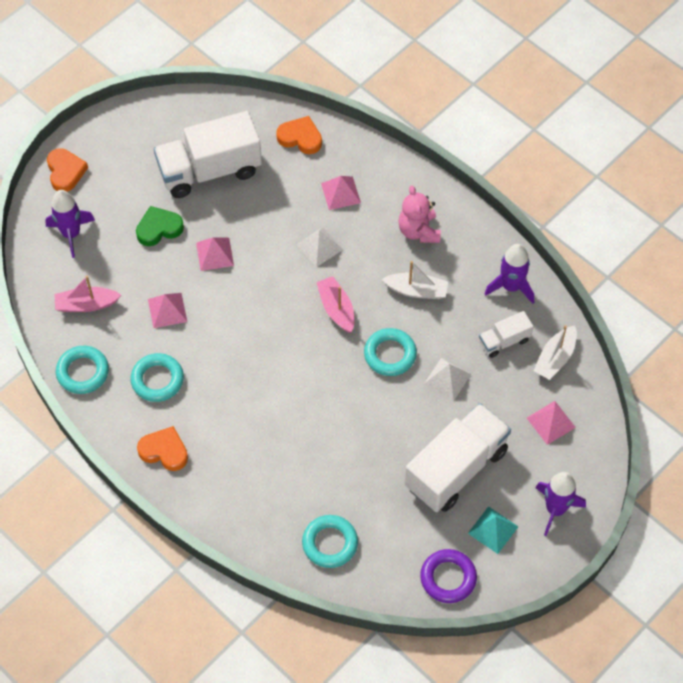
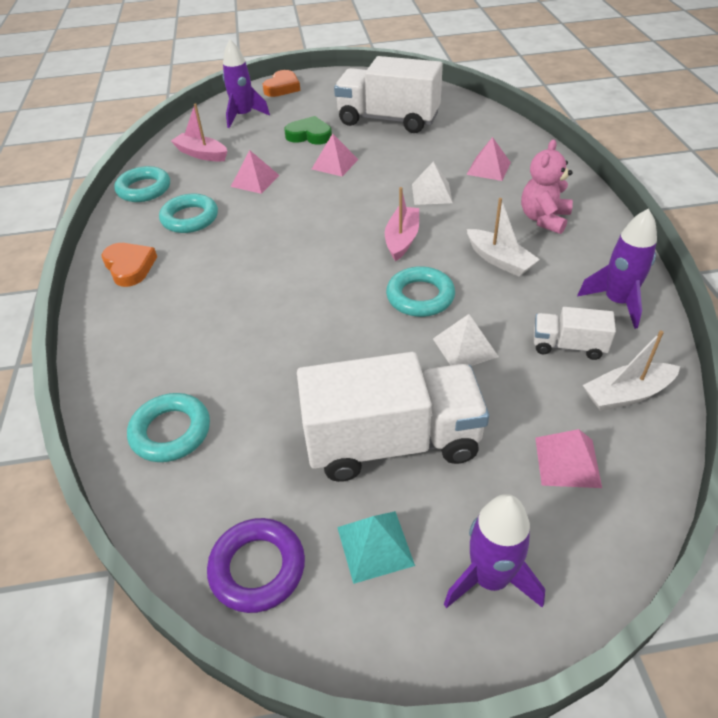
camera: 40 degrees right, 15 degrees down
orange heart [276,116,322,154] -> none

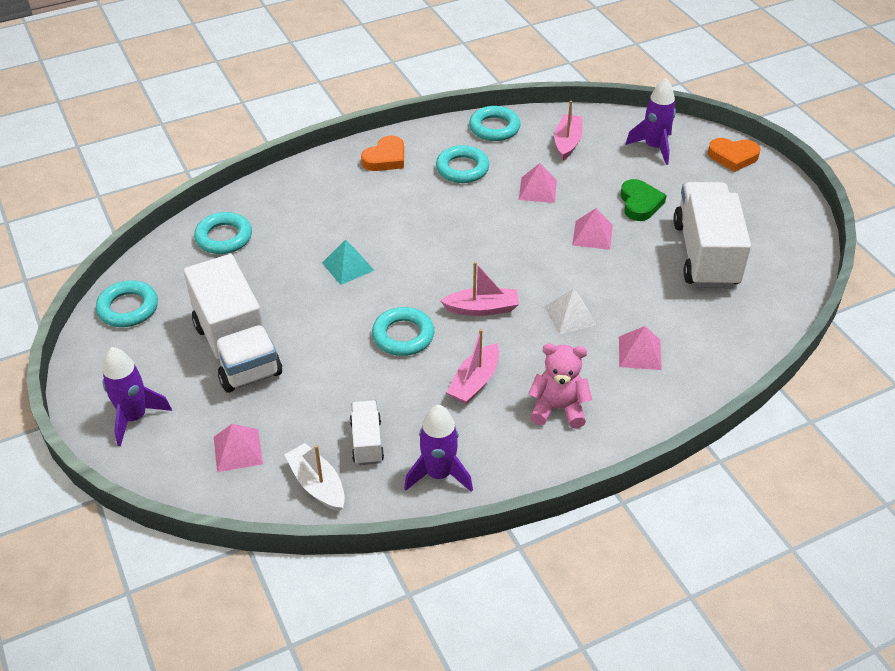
camera: 70 degrees right, 0 degrees up
purple ring [207,518,305,613] -> turquoise ring [96,280,158,327]
turquoise pyramid [337,511,415,584] -> turquoise pyramid moved to [322,239,374,285]
white pyramid [433,314,499,366] -> none
white boat [467,198,540,276] -> pink boat [446,329,499,404]

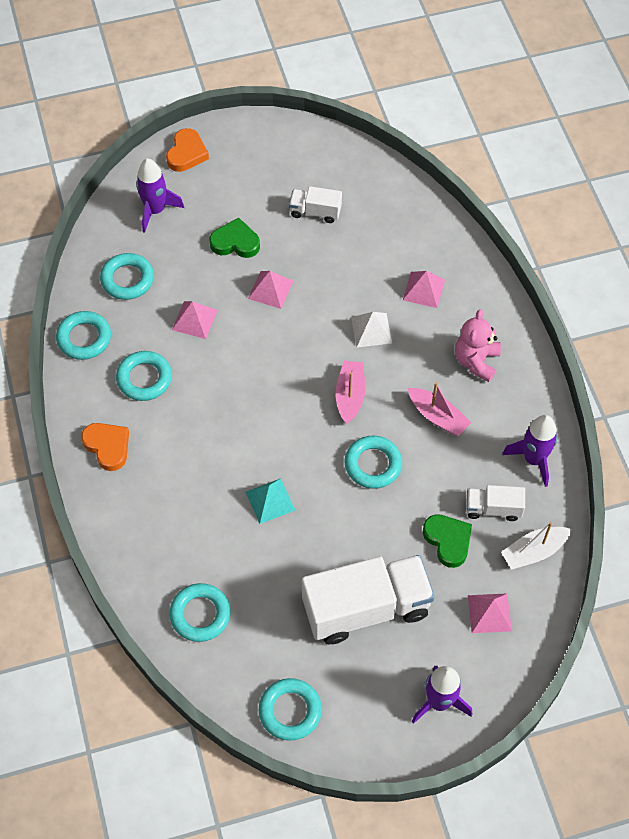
camera: 80 degrees left, 15 degrees up
pink boat [554,101,583,160] -> turquoise ring [100,253,154,300]
white truck [673,182,751,288] -> white truck [289,186,342,223], size x0.48
none -> green heart [423,514,472,568]

